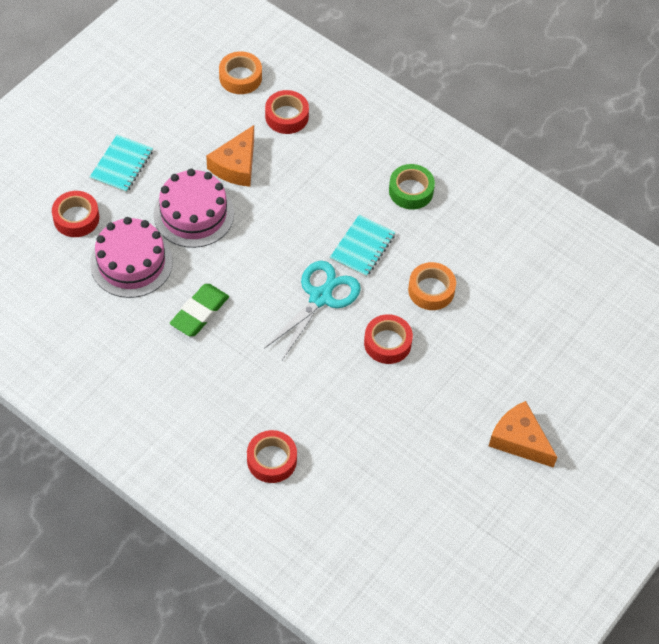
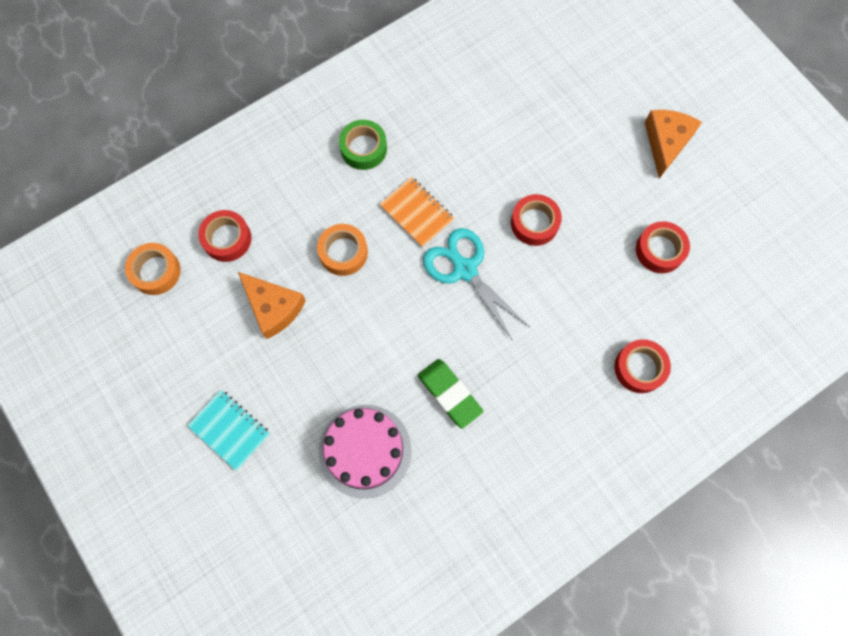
camera: 70 degrees left, 15 degrees up
red tape [52,191,99,237] -> red tape moved to [636,221,690,273]
pink cake [153,169,234,248] -> none
turquoise notebook [330,215,396,277] -> orange notebook [379,177,455,248]
orange tape [408,262,456,310] -> orange tape moved to [317,224,368,276]
orange cheese [489,401,557,468] -> orange cheese turned 135 degrees clockwise [645,110,702,179]

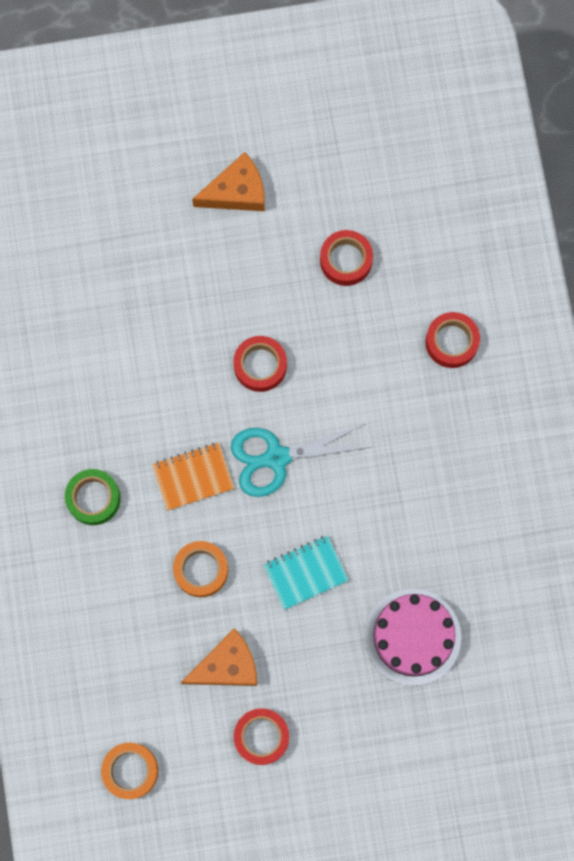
camera: 65 degrees left, 5 degrees up
turquoise notebook [187,390,270,471] -> turquoise notebook moved to [263,535,349,610]
red tape [198,210,251,262] -> red tape moved to [234,708,289,765]
green eraser [418,359,483,429] -> none
orange cheese [645,110,702,179] -> orange cheese turned 120 degrees clockwise [192,152,265,211]

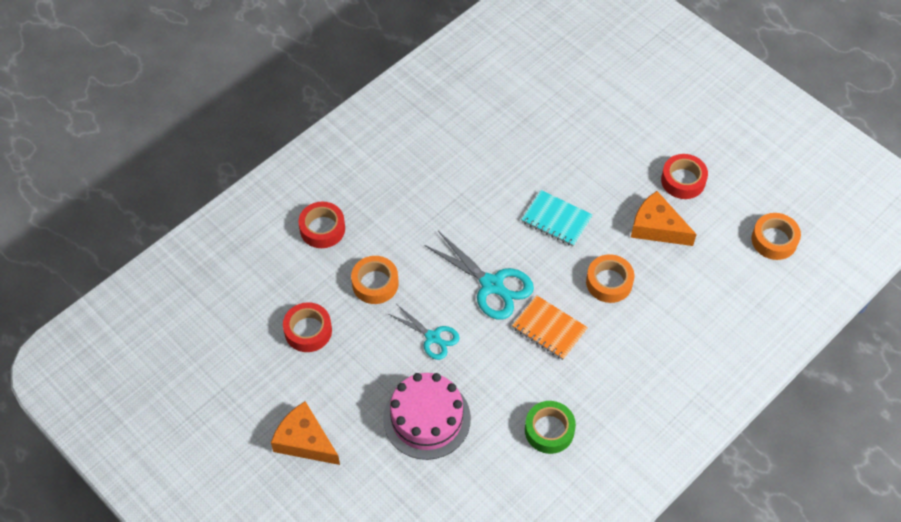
camera: 125 degrees left, 20 degrees down
green tape [65,469,121,525] -> green tape moved to [525,401,576,454]
red tape [233,336,287,392] -> turquoise scissors [389,305,460,360]
pink cake [365,589,461,686] -> pink cake moved to [383,373,471,460]
none -> orange tape [351,256,399,304]

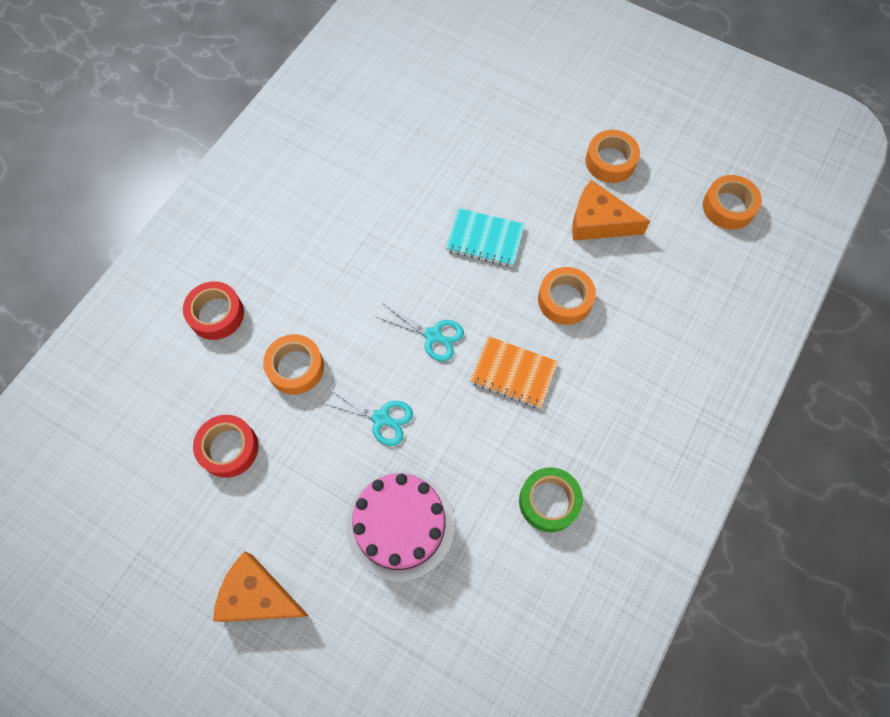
camera: 15 degrees left, 10 degrees up
turquoise scissors [424,231,534,320] -> turquoise scissors [376,304,464,361], size x0.63
red tape [661,154,708,199] -> orange tape [585,130,640,183]

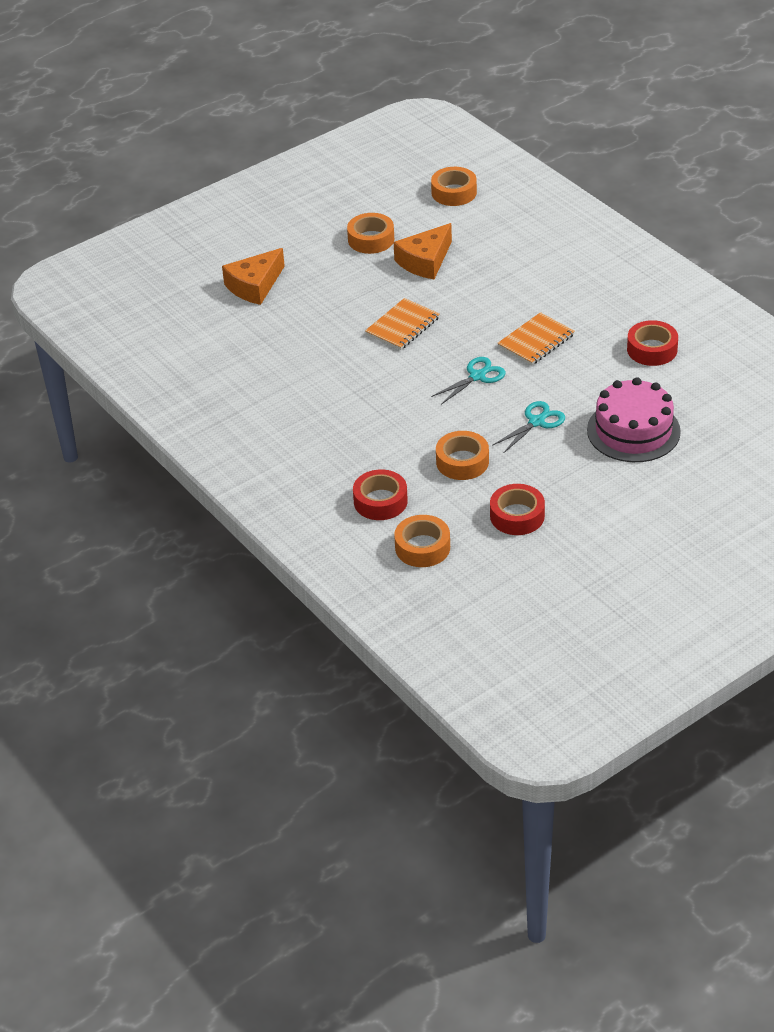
camera: 65 degrees left, 25 degrees down
orange cheese [213,551,309,622] -> orange cheese moved to [222,248,285,305]
turquoise notebook [446,208,525,267] -> orange notebook [365,298,440,350]
green tape [519,467,583,532] -> red tape [627,320,678,366]
orange tape [538,267,596,325] -> orange tape moved to [394,515,450,567]

